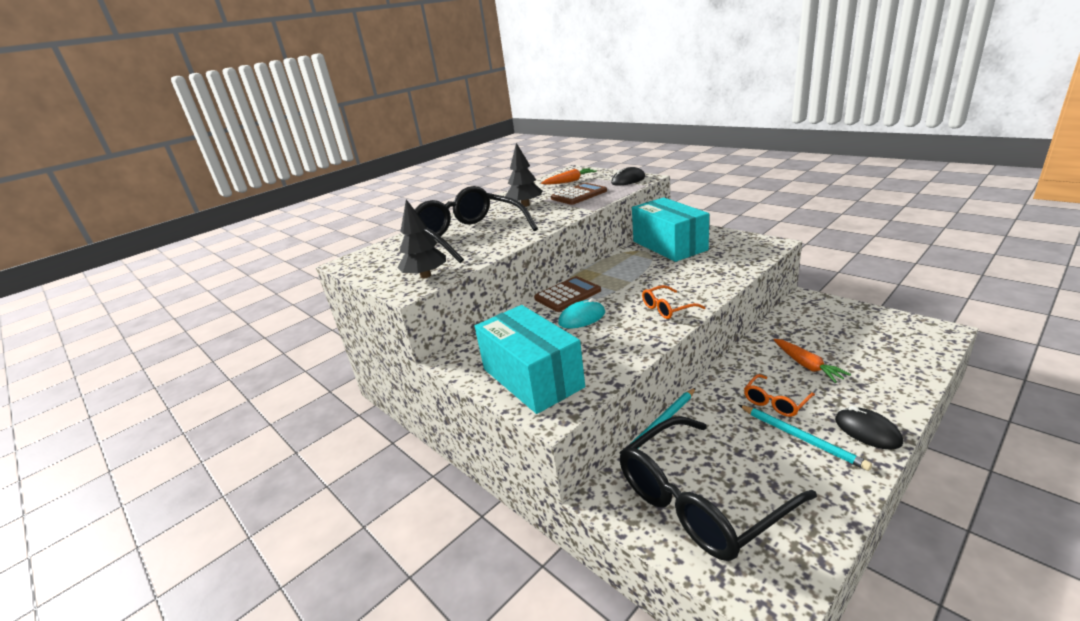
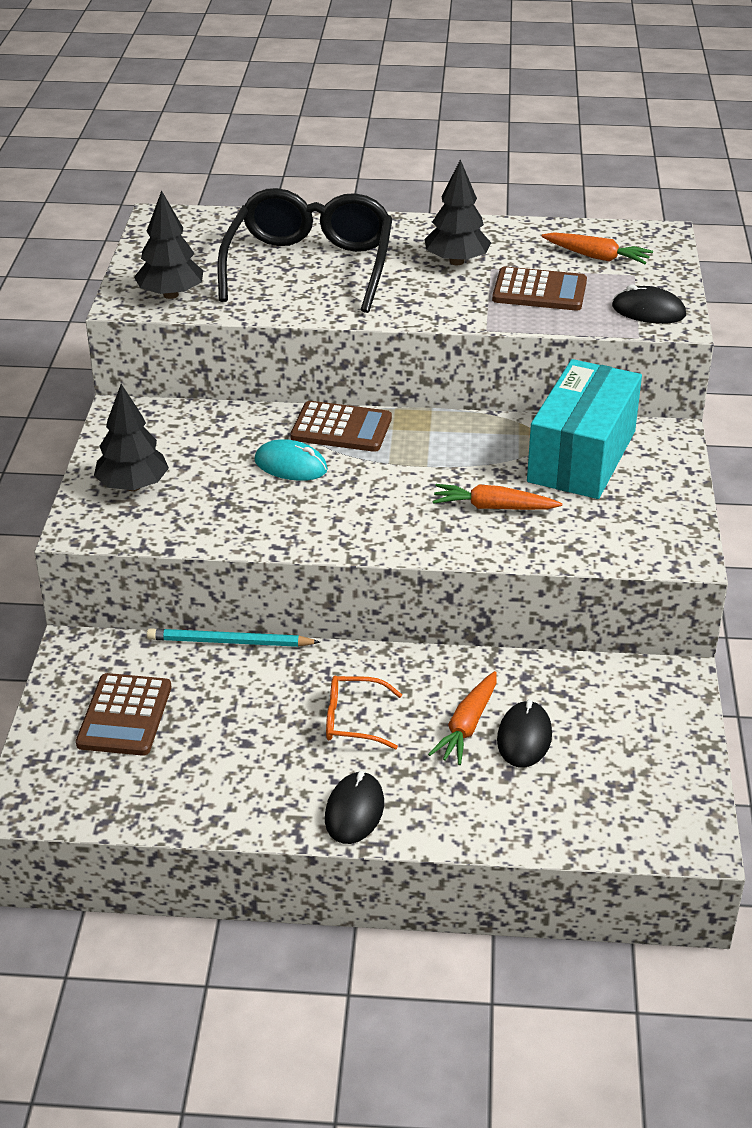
camera: 45 degrees right, 10 degrees up
turquoise box [475,305,585,414] -> black tree [94,384,169,491]
black glasses [619,416,817,561] -> brown calculator [76,673,171,756]
orange glasses [642,285,705,319] -> none
turquoise pencil [739,405,872,471] -> none
none -> orange carrot [433,484,562,510]
none -> black mouse [497,699,552,767]

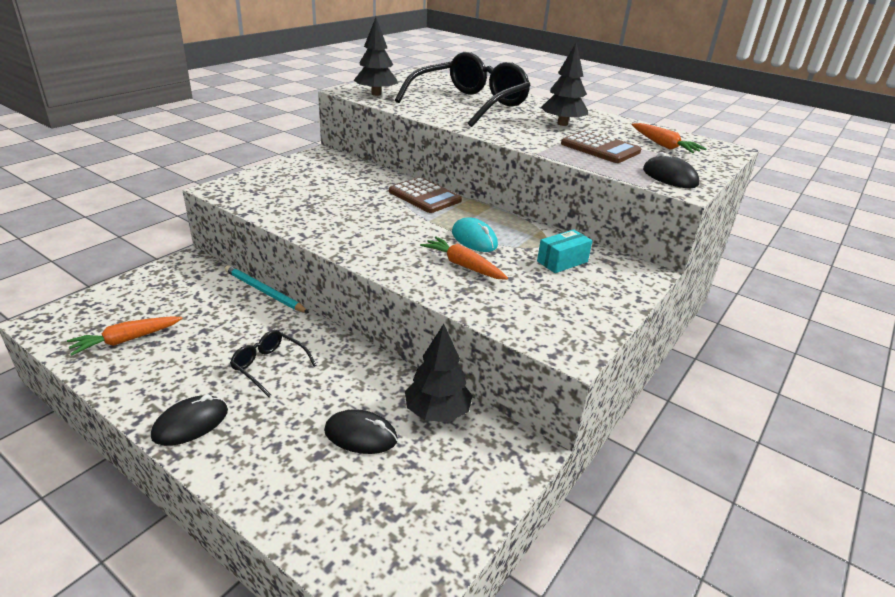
camera: 30 degrees right, 5 degrees down
brown calculator [76,673,171,756] -> none
black tree [94,384,169,491] -> black tree moved to [405,324,473,422]
turquoise mouse [254,439,328,481] -> turquoise mouse moved to [452,218,498,252]
orange glasses [326,676,402,749] -> black glasses [230,330,317,397]
orange carrot [428,671,497,765] -> orange carrot moved to [67,317,183,356]
black mouse [497,699,552,767] -> black mouse turned 60 degrees clockwise [324,409,398,454]
turquoise box [527,359,642,499] -> turquoise box [537,230,593,273], size x0.45

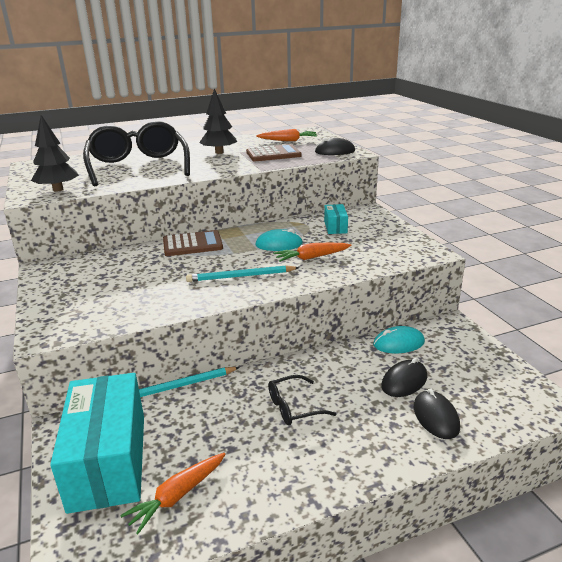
camera: 55 degrees left, 5 degrees down
orange carrot [67,317,183,356] -> orange carrot turned 45 degrees clockwise [120,453,226,534]
black mouse [151,394,228,446] -> black mouse moved to [414,388,460,439]
black tree [405,324,473,422] -> turquoise mouse [373,326,425,353]
none -> turquoise box [50,373,144,514]
none -> turquoise pencil [186,265,300,282]

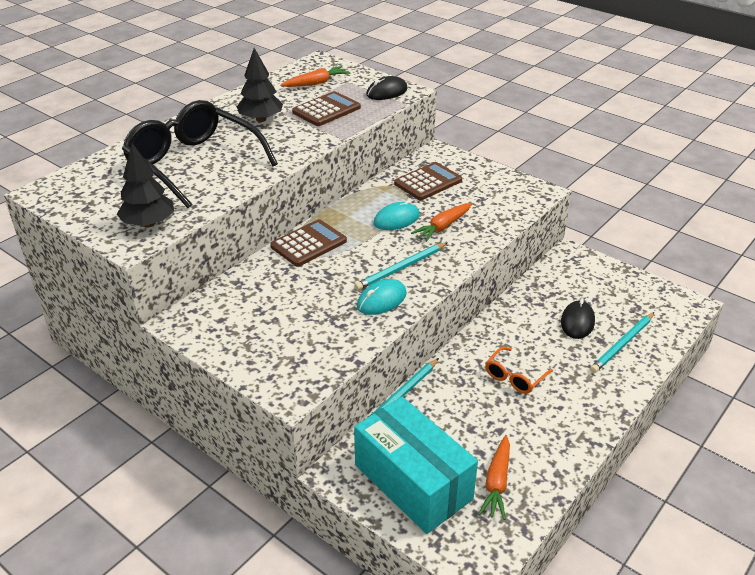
camera: 30 degrees left, 10 degrees up
black glasses [268,375,336,425] -> orange glasses [485,346,553,394]
turquoise box [324,204,348,234] -> brown calculator [394,162,462,200]
turquoise mouse [373,326,425,353] -> turquoise mouse moved to [357,279,407,315]
black mouse [414,388,460,439] -> turquoise pencil [590,312,654,373]

